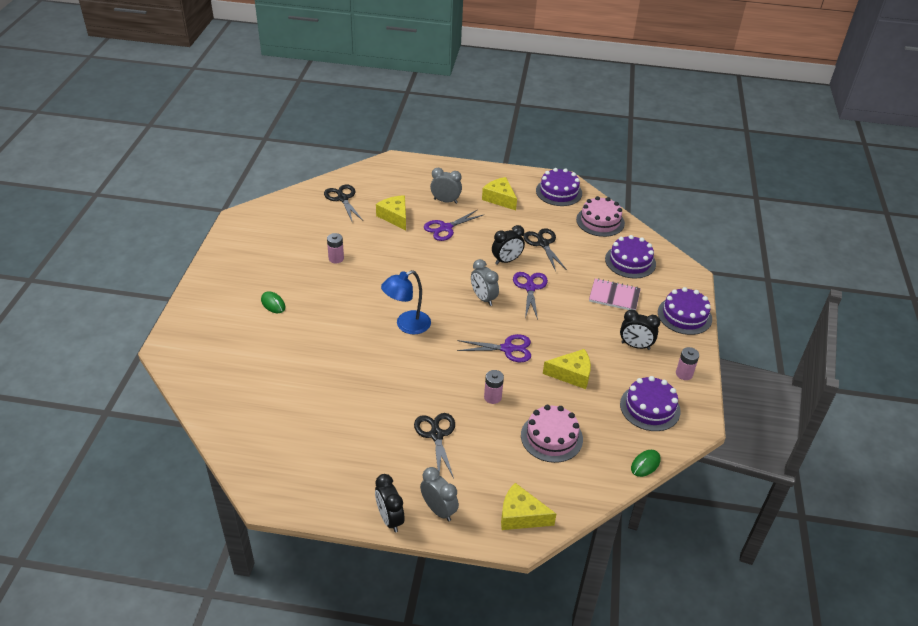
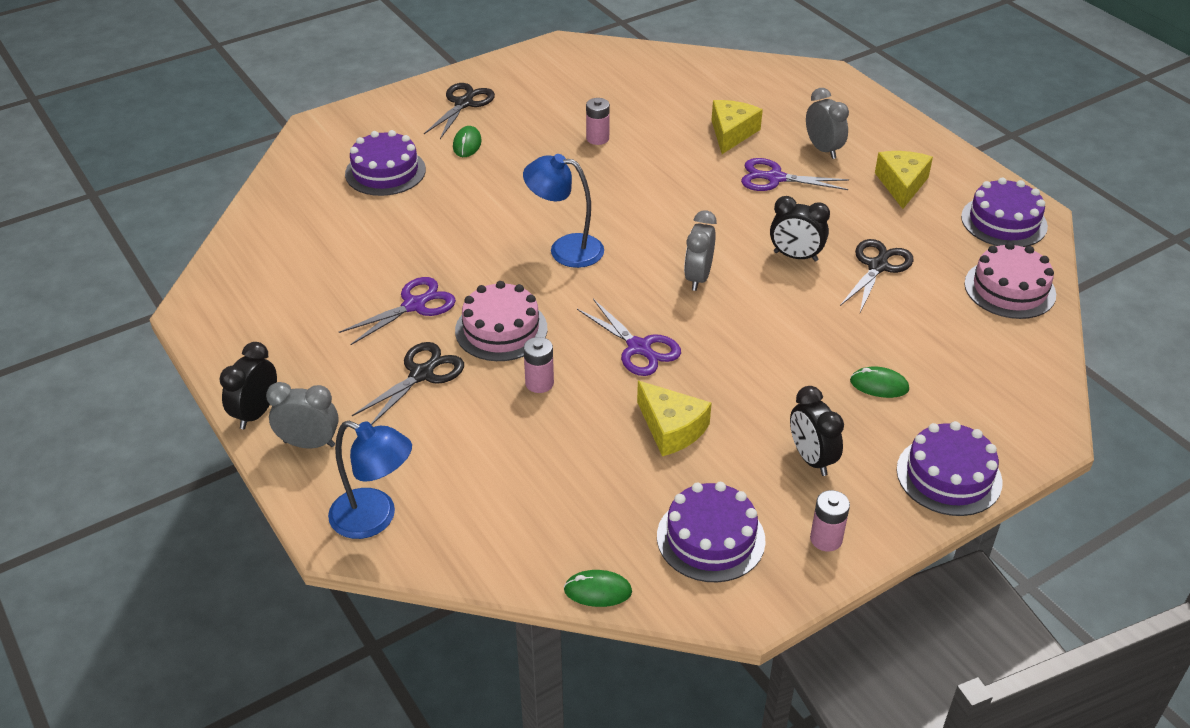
camera: 50 degrees right, 0 degrees up
black scissors [324,185,363,221] -> black scissors moved to [424,83,495,139]
grey clock [420,467,459,522] -> grey clock turned 90 degrees counterclockwise [266,382,339,448]
yellow cheese [501,483,556,530] -> blue lamp [328,421,412,539]
purple scissors [513,272,548,320] -> purple scissors moved to [339,277,456,345]
pink cake [521,405,583,463] -> pink cake moved to [455,281,547,361]
pink notebook [589,278,641,311] -> green mouse [850,367,909,398]
purple cake [605,235,656,279] -> purple cake moved to [345,130,426,196]

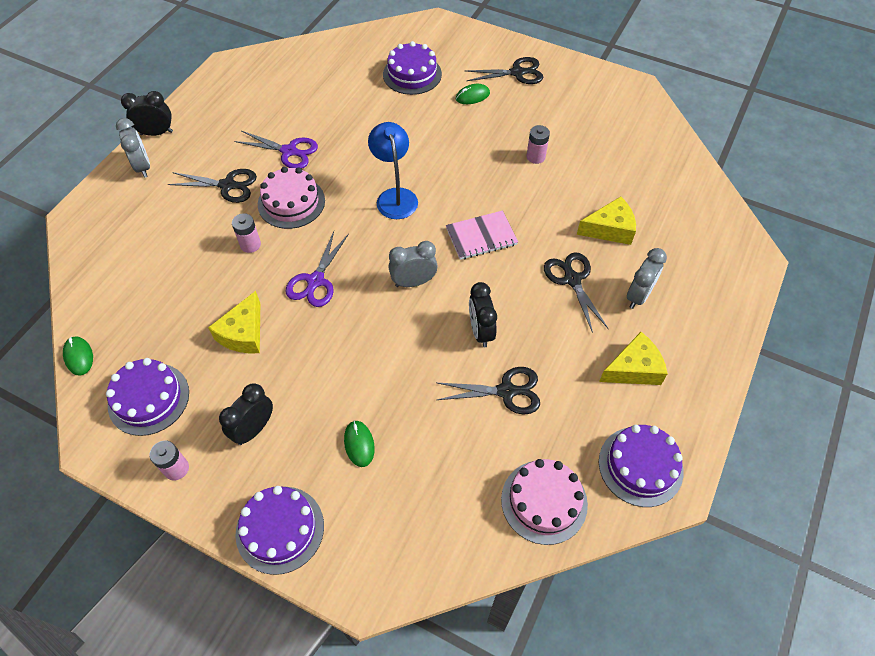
camera: 60 degrees right, 15 degrees up
blue lamp [328,421,412,539] -> none
purple scissors [741,158,849,191] -> black scissors [544,252,609,333]
none -> pink notebook [446,210,518,260]

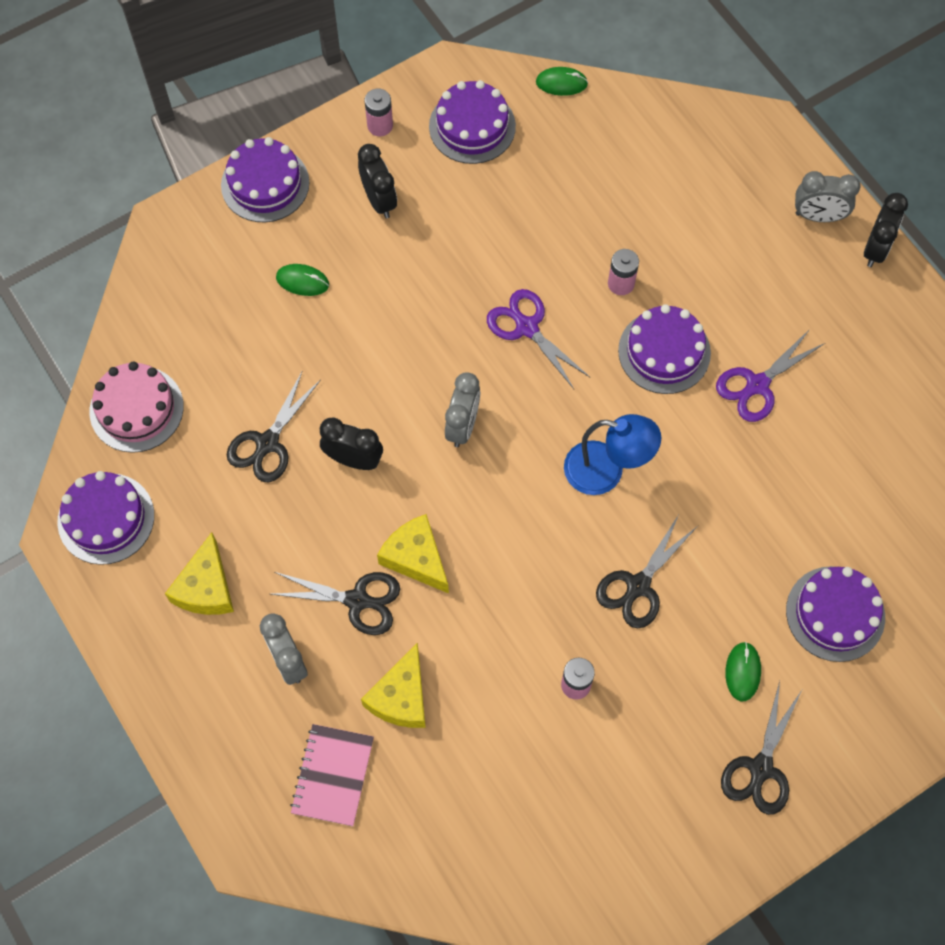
camera: 120 degrees right, 10 degrees up
black scissors [168,169,257,203] -> black scissors moved to [596,515,698,628]
yellow cheese [208,291,260,354] -> yellow cheese moved to [377,514,449,593]
pink cake [258,167,325,229] -> purple cake [618,304,711,394]
pink notebook [446,210,518,260] -> pink notebook moved to [290,724,374,826]

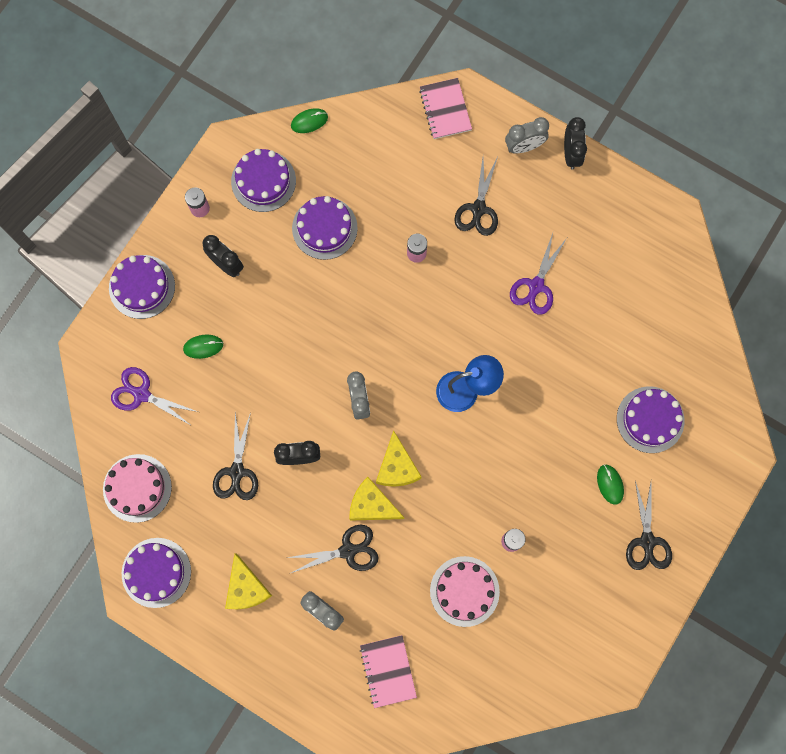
camera: 25 degrees left, 10 degrees up
yellow cheese [361,643,426,728] -> yellow cheese moved to [376,430,422,487]
purple scissors [487,289,590,389] -> purple scissors moved to [111,367,198,425]
black scissors [596,515,698,628] -> black scissors moved to [454,157,498,236]
purple cake [618,304,711,394] -> purple cake moved to [292,196,358,260]
none -> pink notebook [419,78,472,139]
none -> pink cake [430,556,500,627]

